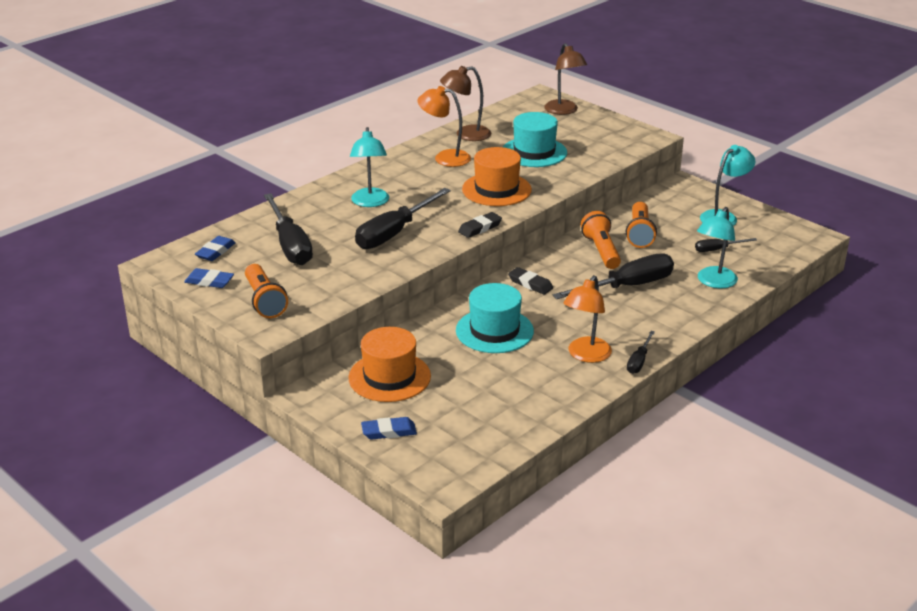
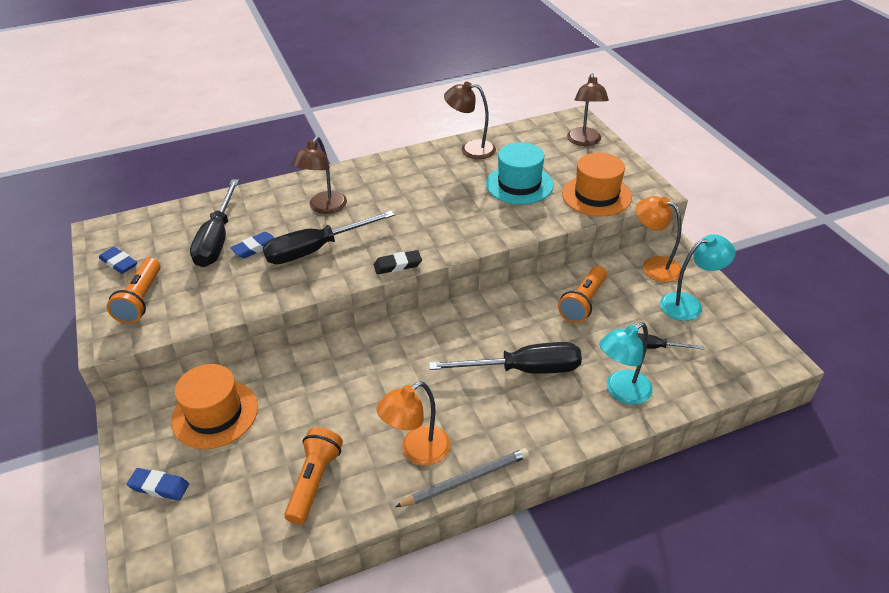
camera: 25 degrees right, 10 degrees up
blue eraser [195,236,236,261] -> blue eraser moved to [230,232,274,259]
turquoise lamp [350,127,389,207] -> brown lamp [292,136,347,214]
orange lamp [417,86,471,167] -> orange lamp moved to [636,196,682,282]
turquoise hat [456,283,534,353] -> none
orange hat [462,147,532,206] -> orange hat moved to [562,153,632,217]
black eraser [508,267,553,295] -> none
orange flashlight [581,211,621,269] -> orange flashlight moved to [284,427,343,525]
black screwdriver [627,331,655,374] -> grey pencil [396,448,529,507]

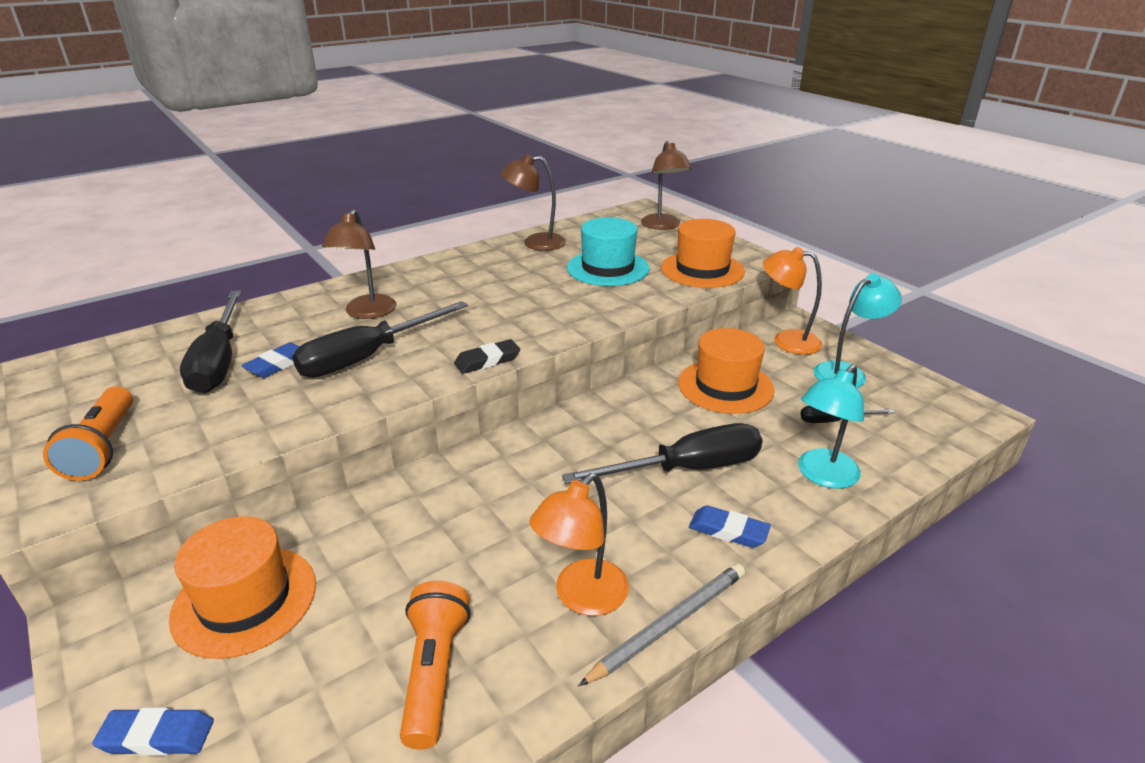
camera: 15 degrees left, 10 degrees down
blue eraser [99,247,137,274] -> blue eraser moved to [689,505,771,548]
orange flashlight [558,266,607,323] -> orange hat [678,328,775,414]

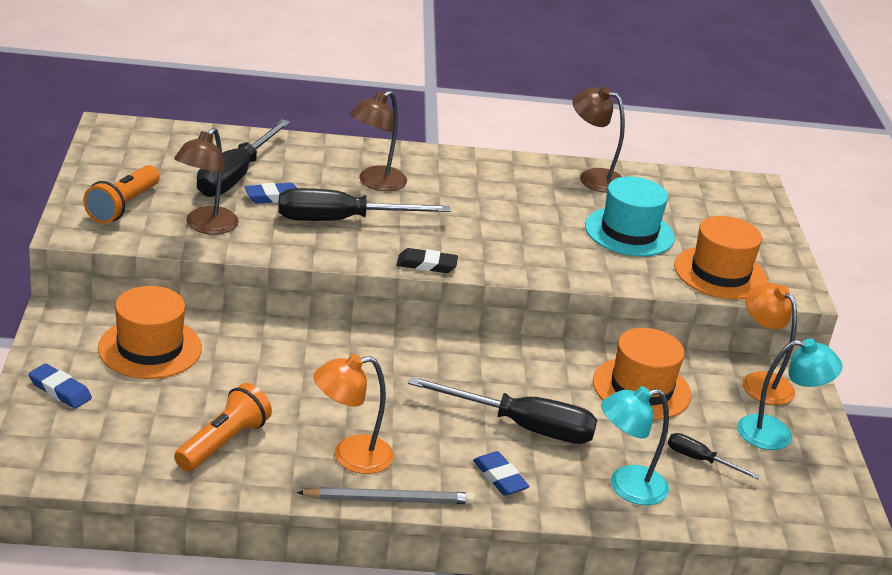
camera: 30 degrees right, 0 degrees up
brown lamp [641,141,691,230] -> brown lamp moved to [174,128,239,235]

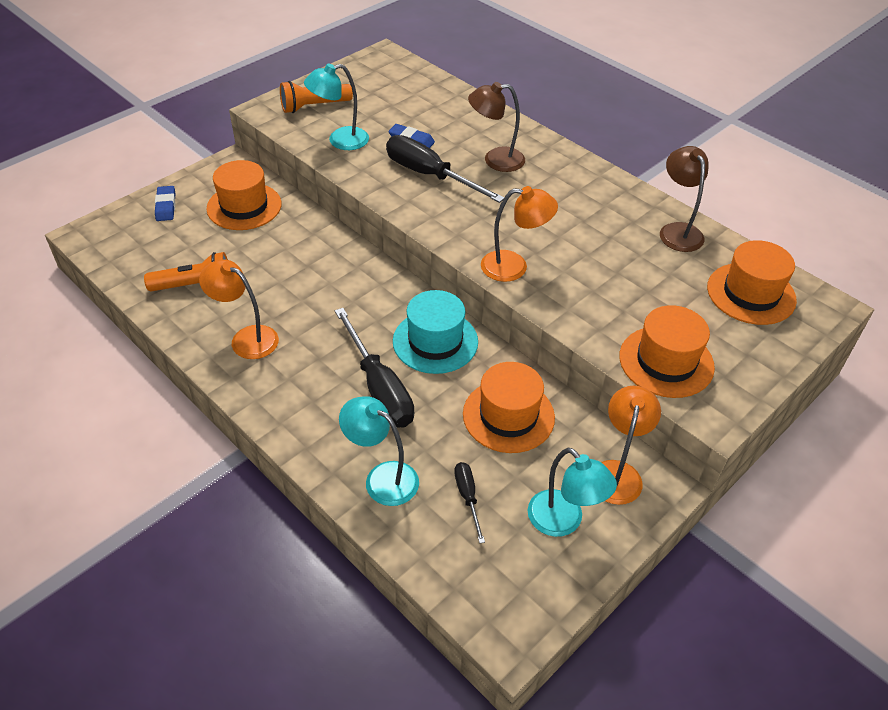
camera: 50 degrees right, 15 degrees up
brown lamp [174,128,239,235] -> turquoise lamp [304,63,369,150]
black screwdriver [197,119,291,197] -> none
grey pencil [296,487,475,504] -> none
black eraser [397,248,458,273] -> none
blue eraser [473,451,530,496] -> none
turquoise hat [585,176,675,256] -> turquoise hat moved to [393,290,478,374]
none -> orange lamp [481,186,558,282]
none -> orange hat [707,240,797,325]

